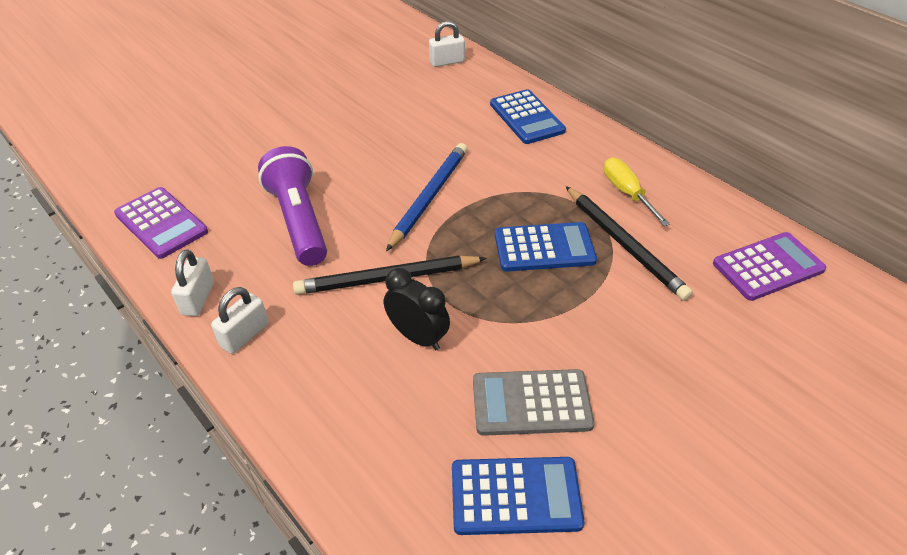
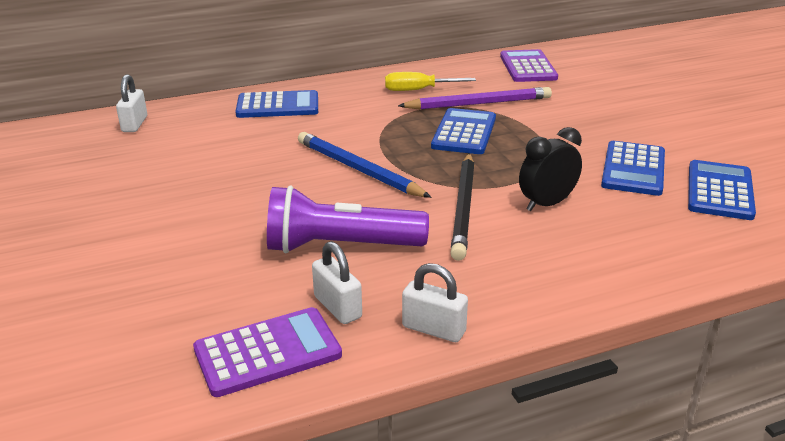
camera: 70 degrees left, 15 degrees down
white padlock [211,287,268,354] -> white padlock moved to [312,241,362,324]
grey calculator [473,369,594,436] -> blue calculator [601,141,665,196]
black pencil [566,186,693,301] -> purple pencil [398,87,552,110]

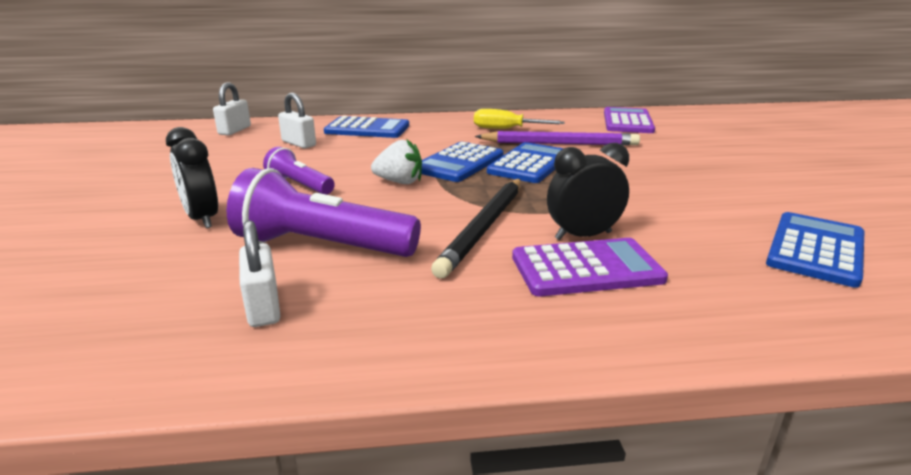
camera: 15 degrees right, 5 degrees down
purple calculator [193,307,342,397] -> purple calculator moved to [512,238,668,296]
blue pencil [298,132,432,198] -> white strawberry [371,139,422,184]
white padlock [402,263,468,342] -> white padlock moved to [278,93,316,148]
blue calculator [601,141,665,196] -> blue calculator moved to [421,142,504,182]
none -> black clock [166,127,218,228]
none -> purple flashlight [263,147,335,194]

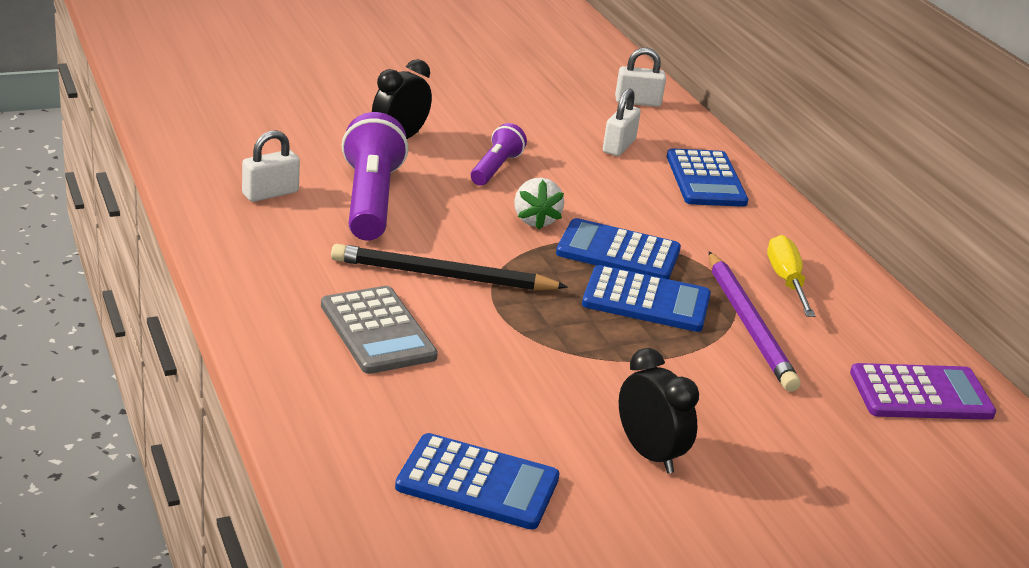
camera: 70 degrees right, 5 degrees up
purple calculator [512,238,668,296] -> grey calculator [321,286,438,374]
black clock [547,143,629,240] -> black clock moved to [619,348,699,474]

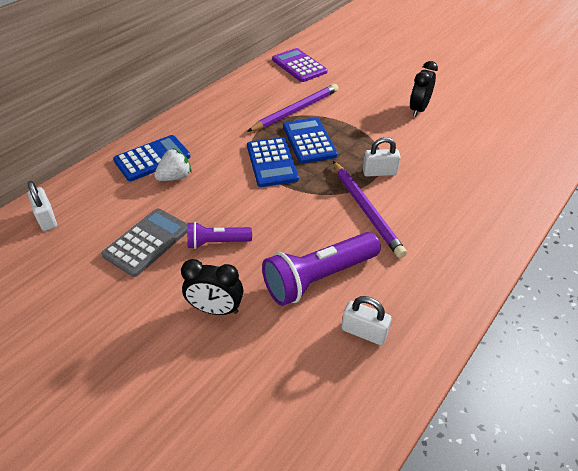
camera: 115 degrees left, 15 degrees up
grey calculator [321,286,438,374] -> grey calculator moved to [101,208,187,277]
black pencil [331,244,568,290] -> purple pencil [333,161,407,258]
blue calculator [395,433,560,530] -> none
white strawberry [514,178,564,230] -> white strawberry moved to [154,148,192,181]
white padlock [603,88,641,156] -> white padlock moved to [363,137,400,176]
yellow screwdriver [767,235,815,317] -> none

